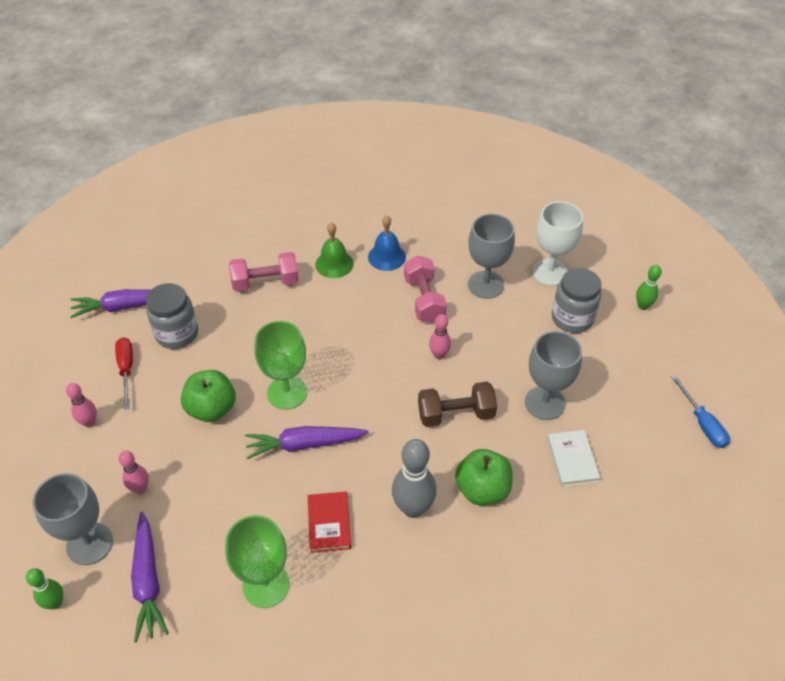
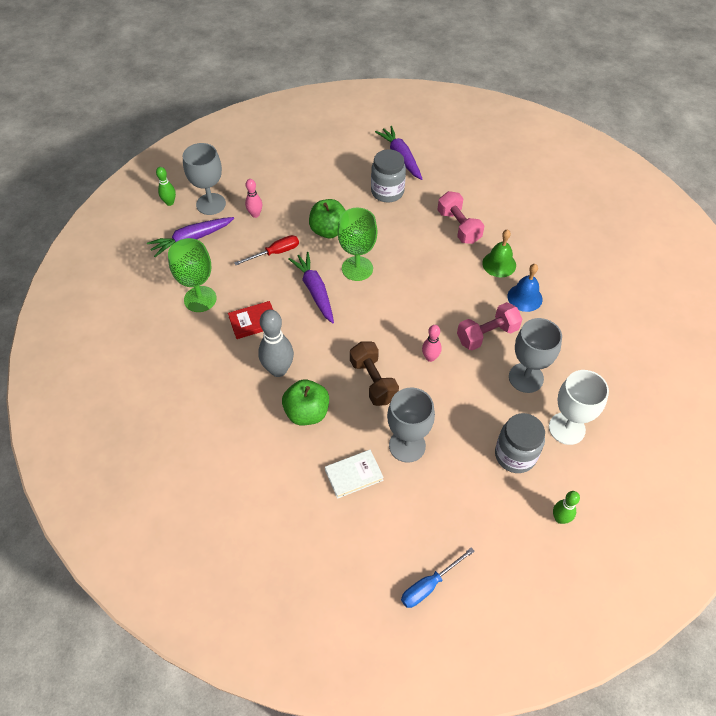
camera: 75 degrees right, 5 degrees up
pink bowling pin [66,383,97,427] -> none
red screwdriver [115,337,133,410] -> red screwdriver moved to [234,235,299,265]

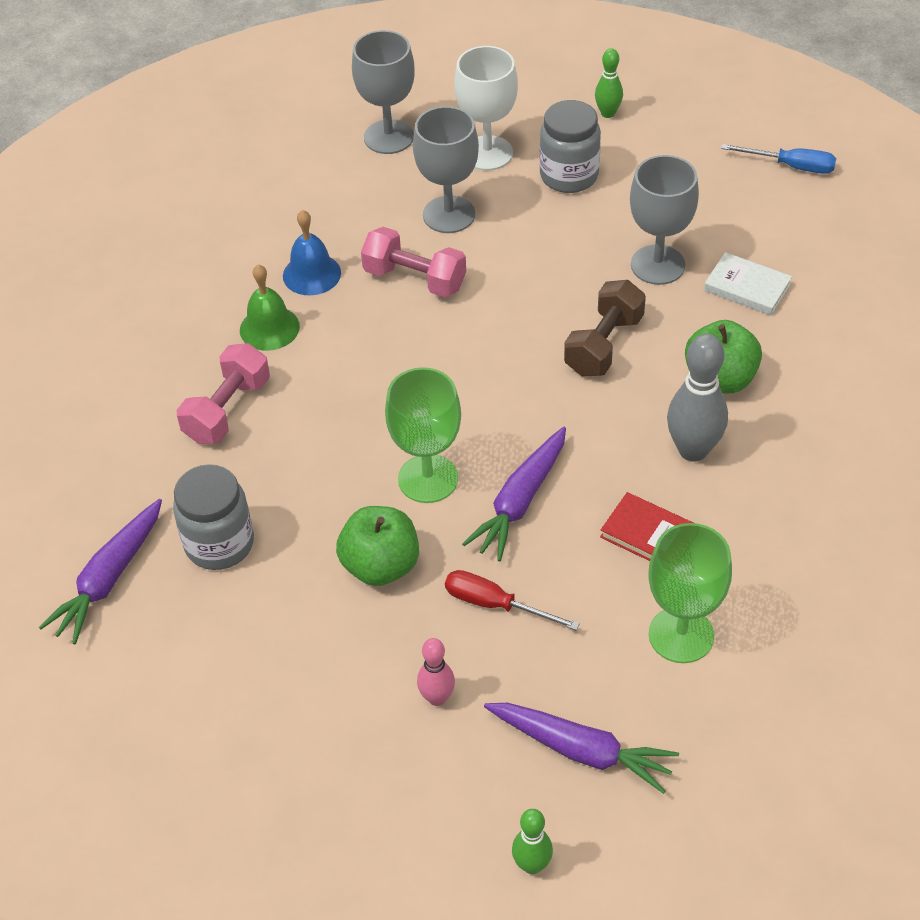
camera: 125 degrees left, 5 degrees down
grey goblet [183,143,226,215] -> grey goblet moved to [352,30,415,154]
pink bowling pin [422,325,442,362] -> none

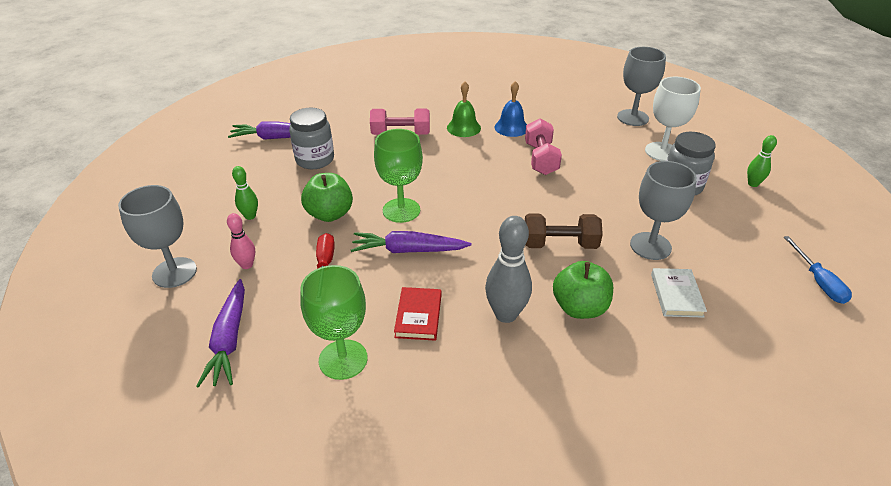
camera: 60 degrees right, 10 degrees down
grey goblet [413,106,479,233] -> grey goblet moved to [118,185,197,288]
green bowling pin [512,809,553,874] -> green bowling pin moved to [232,166,258,220]

